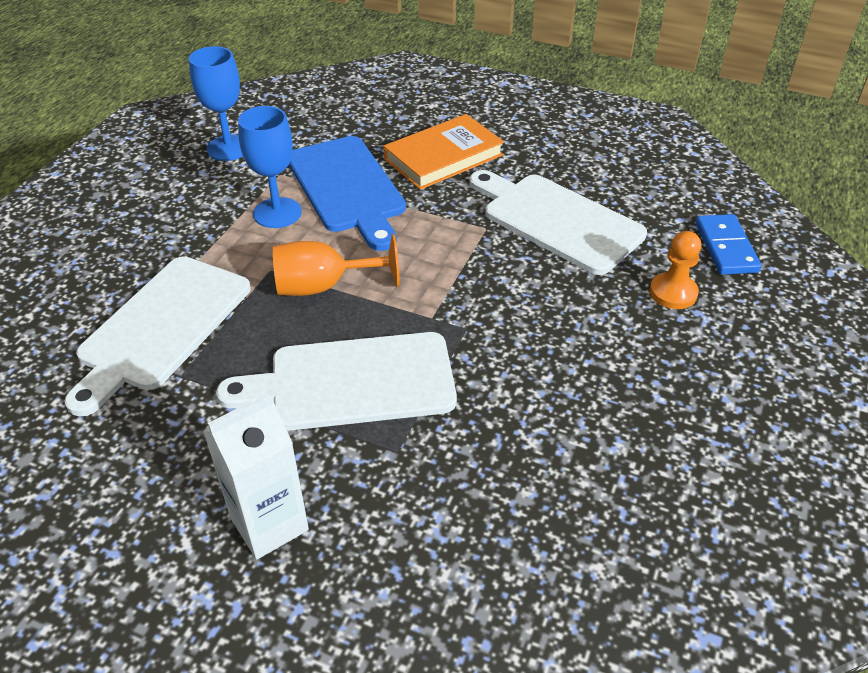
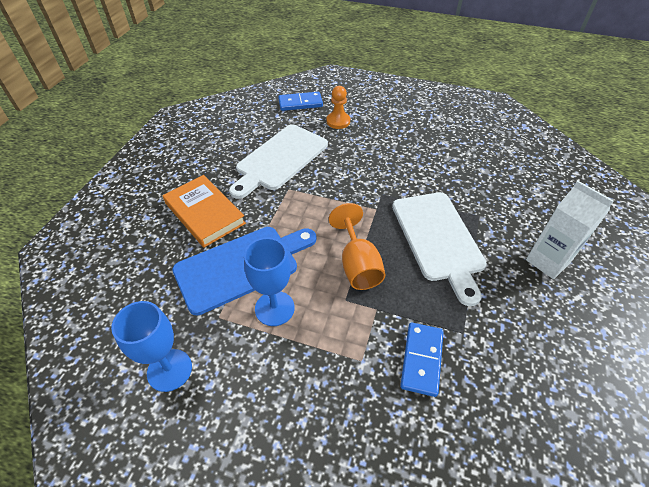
camera: 95 degrees left, 5 degrees up
white cutting board [64,256,251,416] -> blue domino [400,322,443,397]

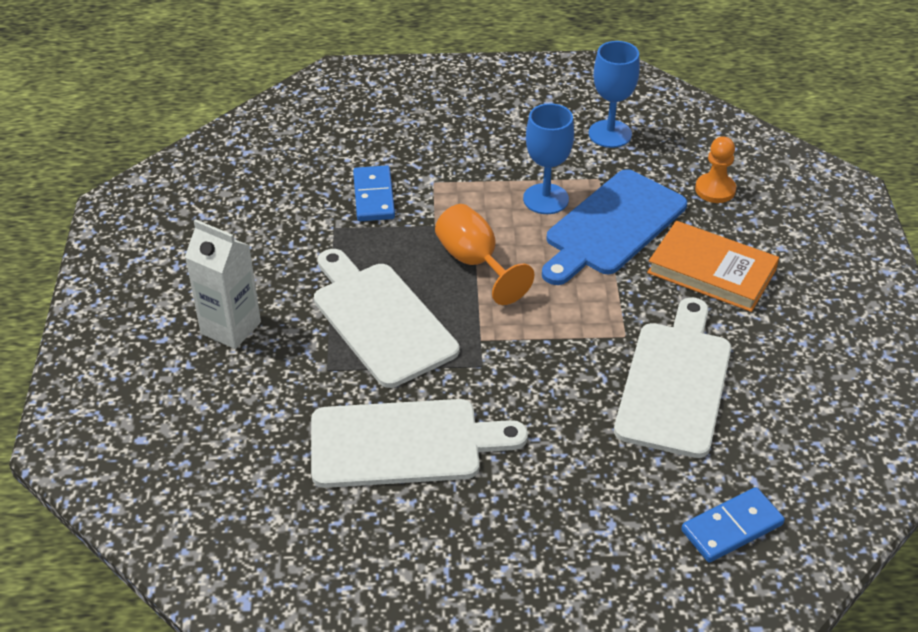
camera: 160 degrees right, 5 degrees down
orange pawn [326,86,350,129] -> orange pawn moved to [695,136,736,203]
none -> white cutting board [311,399,528,488]

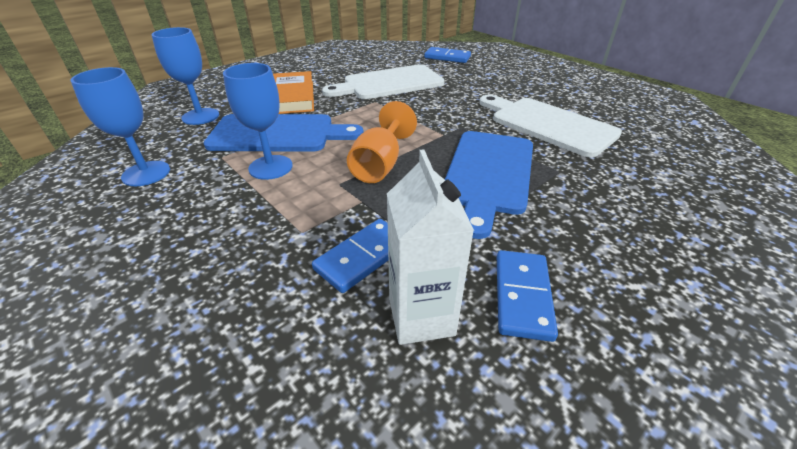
camera: 130 degrees left, 5 degrees down
white carton [185,219,261,349] -> white carton moved to [387,149,474,345]
white cutting board [314,249,459,388] -> blue cutting board [445,131,533,239]
orange pawn [695,136,736,203] -> blue goblet [151,27,219,125]
none -> blue domino [497,250,558,342]

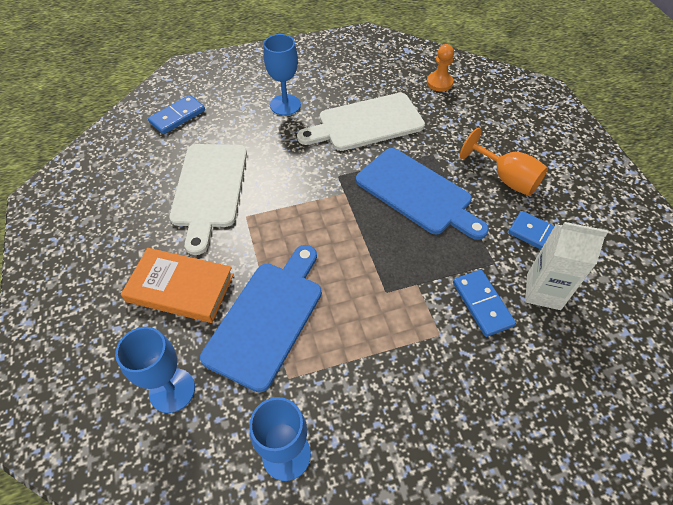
camera: 65 degrees left, 15 degrees up
blue goblet [223,63,293,180] -> blue goblet moved to [263,34,301,116]
orange goblet [347,101,417,183] -> orange goblet moved to [460,128,548,196]
none -> orange pawn [427,44,454,91]

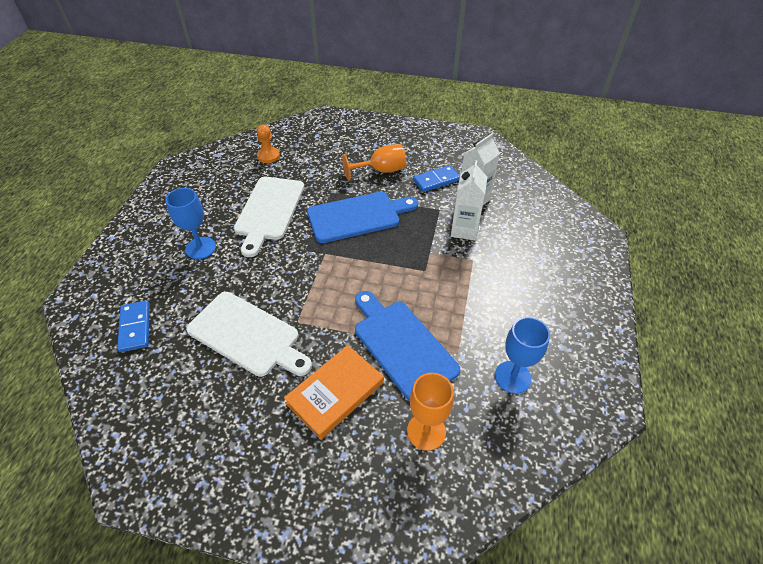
camera: 60 degrees left, 5 degrees down
blue goblet [115,327,195,413] -> orange goblet [407,373,454,451]
blue domino [453,270,516,337] -> white carton [451,160,487,241]

